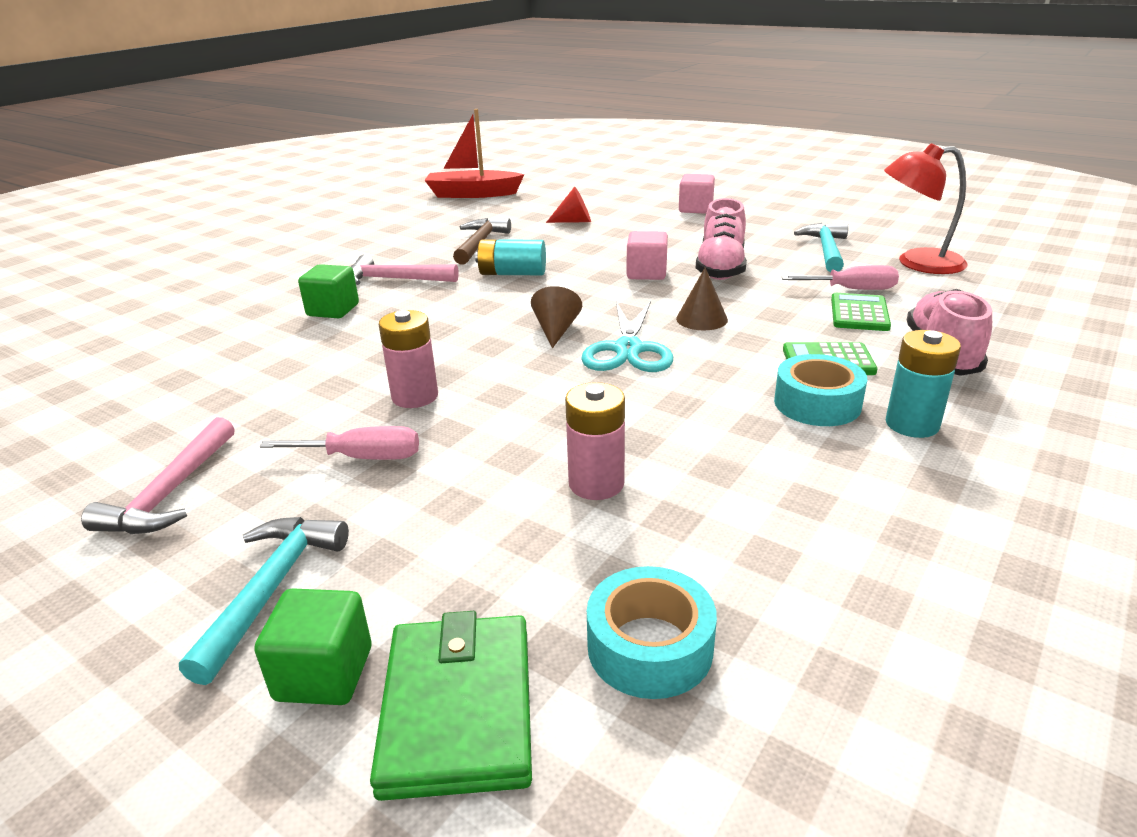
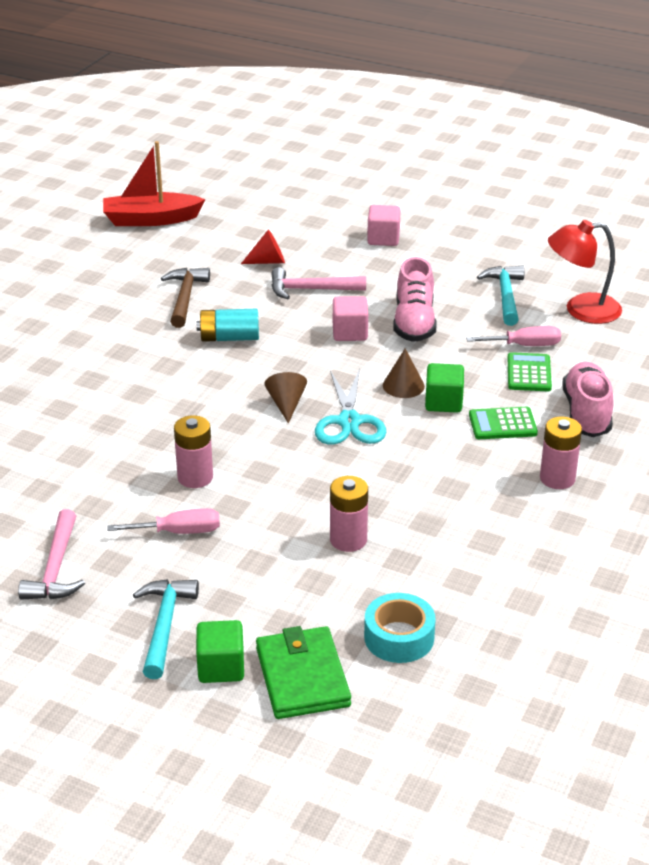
camera: 10 degrees left, 5 degrees up
green cube [298,264,359,318] -> green cube moved to [425,363,464,413]
pink hammer [351,254,459,285] -> pink hammer moved to [271,267,366,299]
turquoise tape [774,354,867,426] -> none
turquoise battery [886,330,961,438] -> pink battery [540,417,582,489]

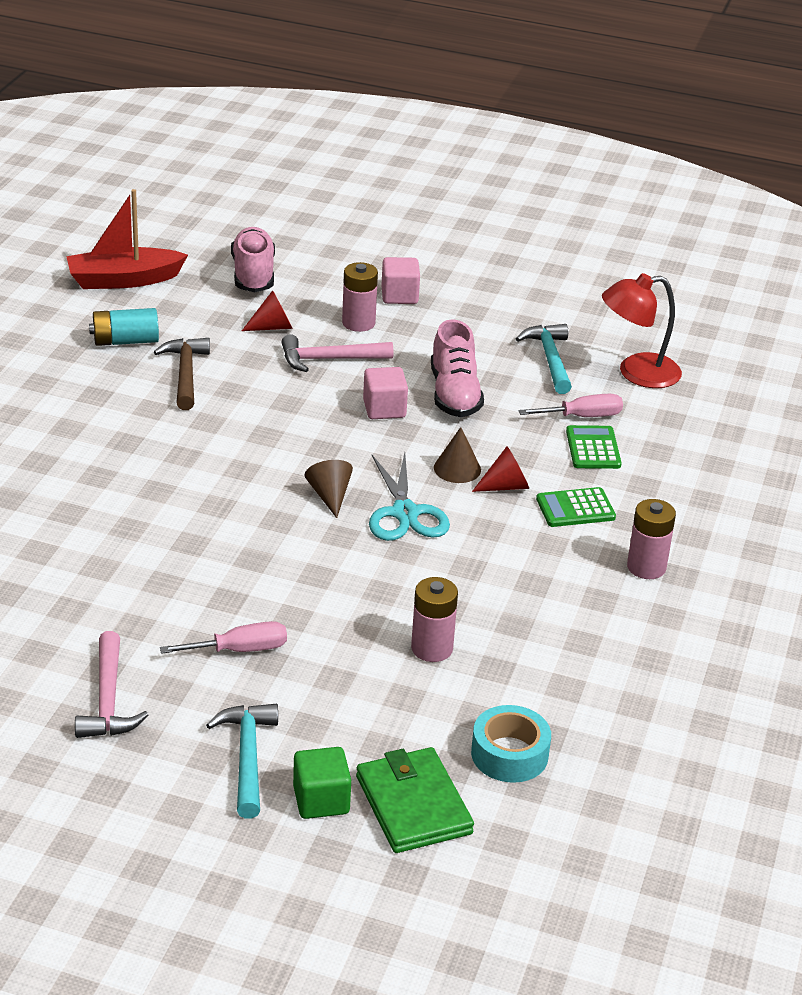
camera: 10 degrees left, 0 degrees up
pink battery [174,415,213,488] -> pink battery moved to [342,262,378,332]
turquoise battery [196,309,259,342] -> turquoise battery moved to [89,308,159,346]
green cube [425,363,464,413] -> red cone [472,446,529,492]
pink shoe [562,362,613,437] -> pink shoe moved to [231,227,275,292]

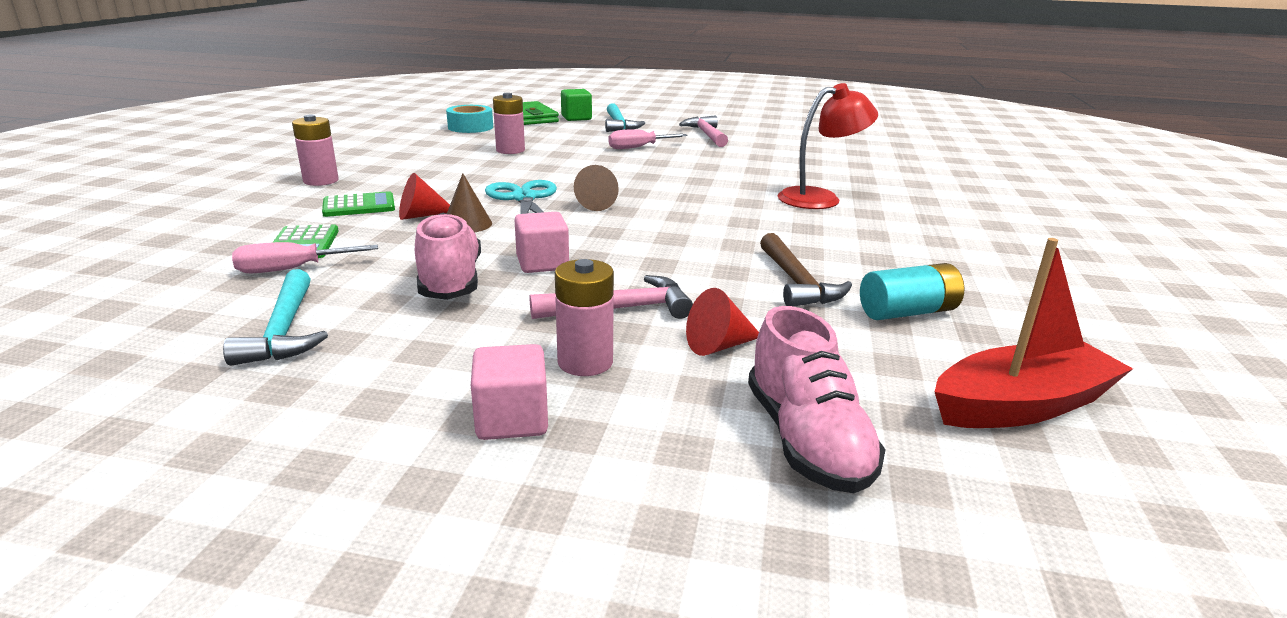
camera: 175 degrees right, 10 degrees down
red lamp [602,273,682,388] -> red lamp moved to [777,83,878,209]

